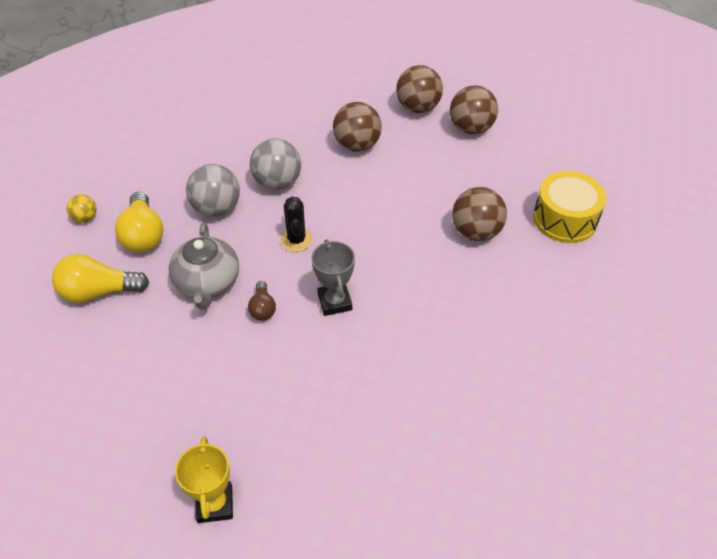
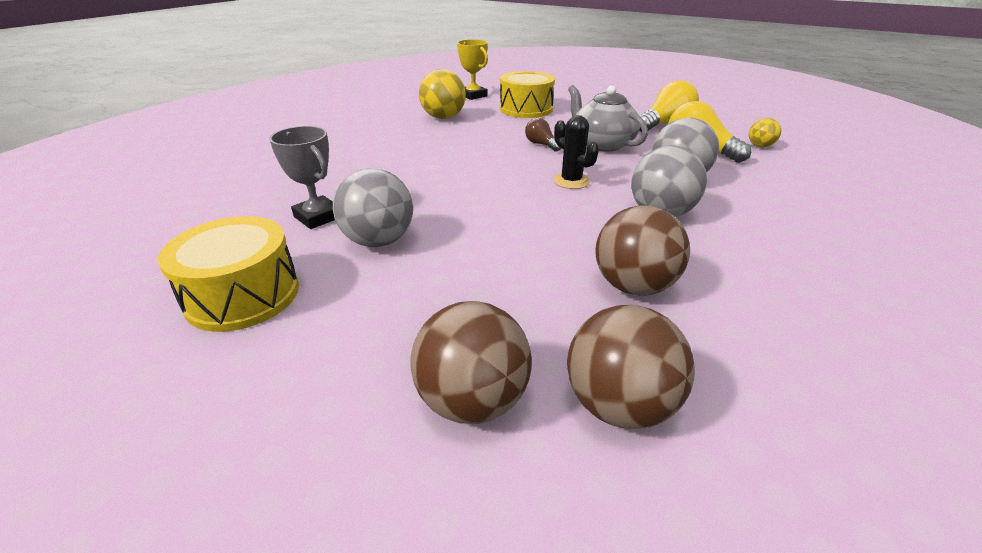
camera: 150 degrees right, 15 degrees down
grey trophy [311,239,355,316] -> grey trophy moved to [269,126,335,229]
brown ball [452,187,507,241] -> grey ball [333,168,413,247]
none -> yellow ball [419,69,466,119]
none -> yellow drum [500,71,555,118]

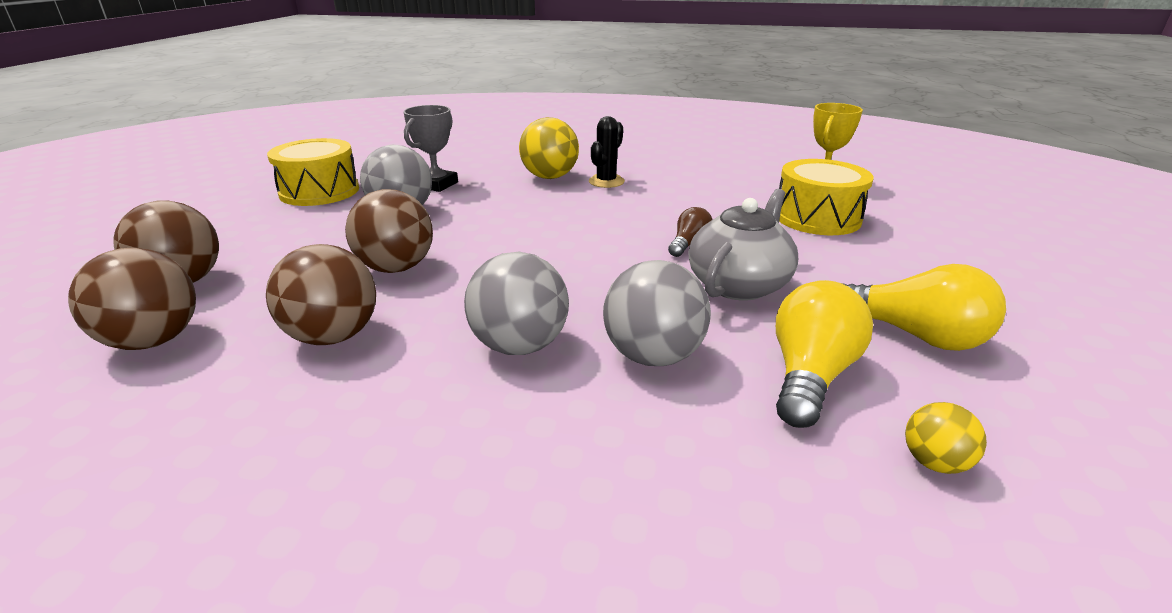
camera: 70 degrees right, 5 degrees down
yellow ball [419,69,466,119] -> yellow ball moved to [519,117,579,179]
black cactus [553,115,599,189] -> black cactus moved to [589,116,625,188]
none -> brown ball [345,189,433,273]

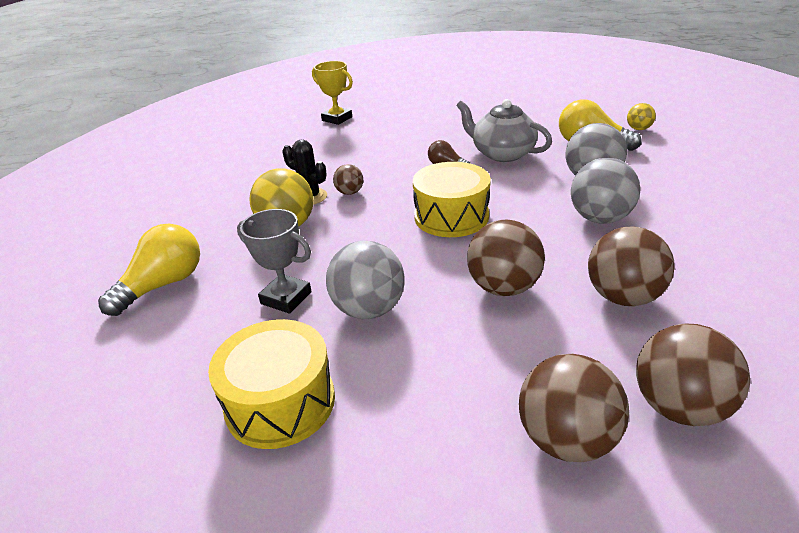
camera: 85 degrees left, 5 degrees up
yellow drum [779,159,874,235] -> yellow drum moved to [413,162,491,237]
yellow light bulb [842,264,1006,351] -> yellow light bulb moved to [98,224,200,316]
none -> brown ball [333,164,363,195]

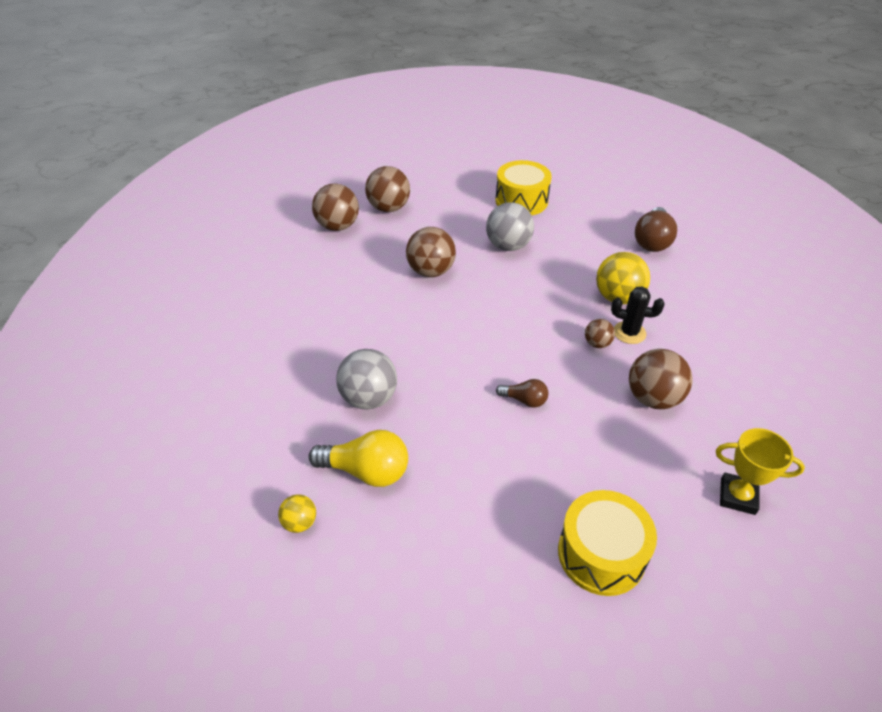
camera: 160 degrees right, 10 degrees up
yellow light bulb [98,224,200,316] -> brown light bulb [635,207,677,252]
grey trophy [237,209,312,314] -> none
yellow drum [413,162,491,237] -> yellow drum moved to [558,490,657,596]
grey teapot [456,99,552,162] -> none
grey ball [571,158,640,224] -> none
brown ball [588,226,675,306] -> brown ball moved to [629,349,693,409]

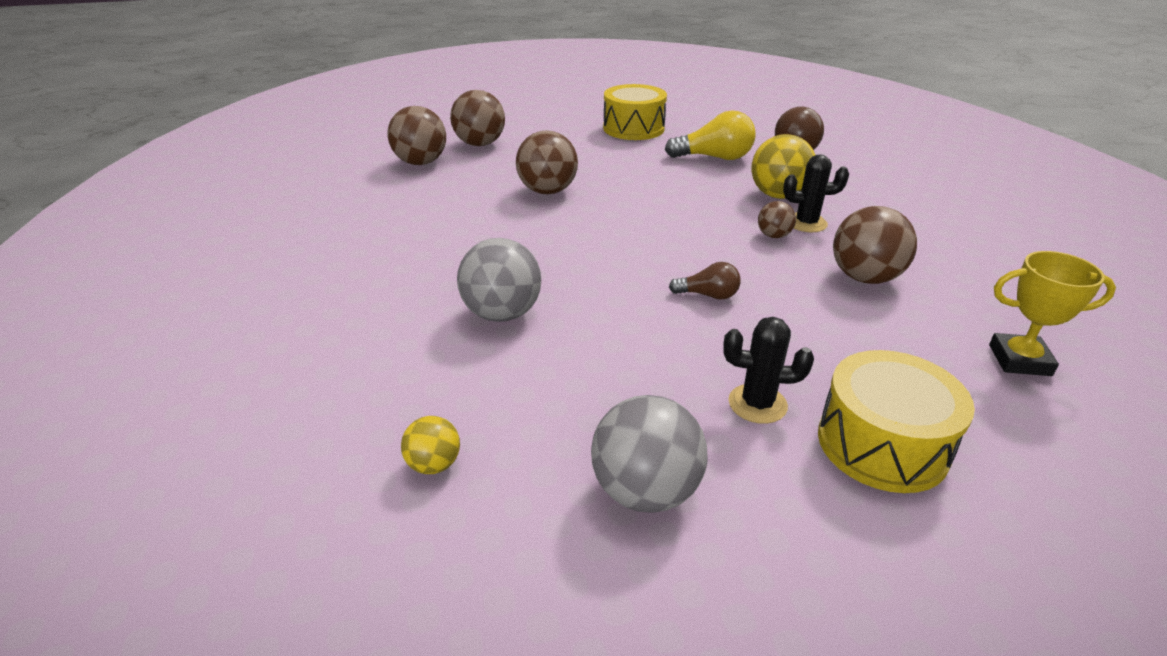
camera: 10 degrees left, 10 degrees down
yellow light bulb [309,430,408,487] -> yellow light bulb moved to [665,111,756,160]
grey ball [486,202,534,251] -> grey ball moved to [591,395,708,513]
none -> black cactus [723,317,814,424]

